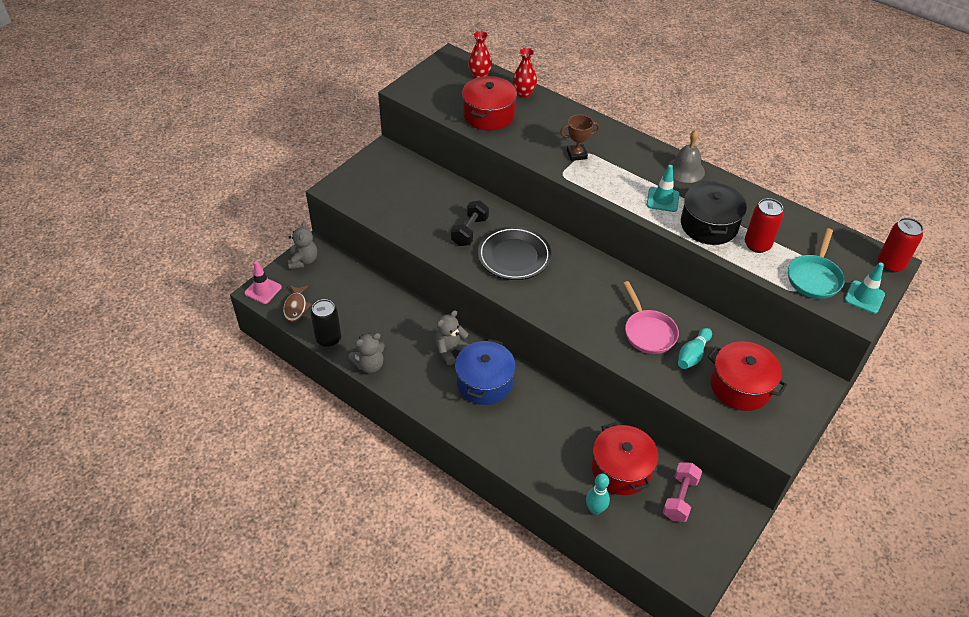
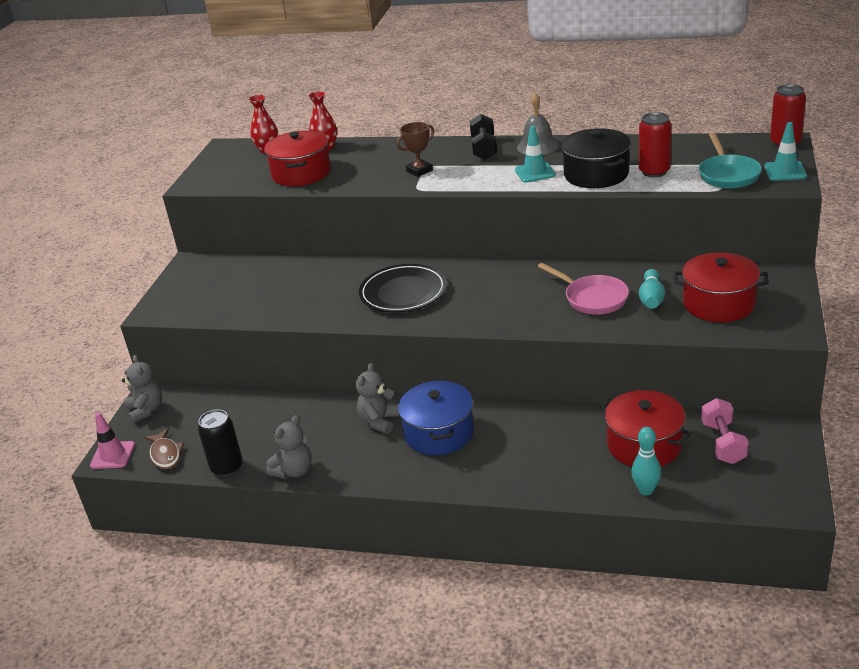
camera: 20 degrees left, 15 degrees down
black dumbbell [451,200,489,246] -> black dumbbell moved to [470,114,497,160]

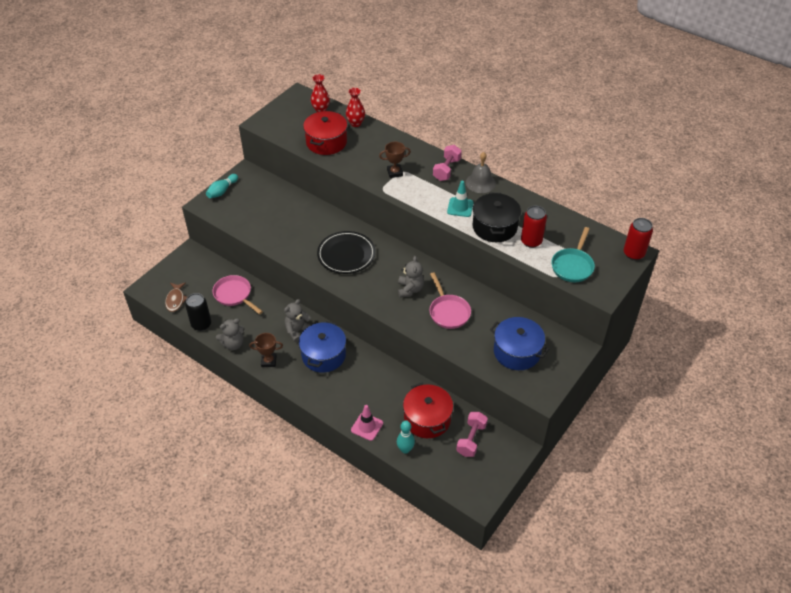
camera: 20 degrees right, 15 degrees up
pink traffic cone [90,412,135,469] -> pink traffic cone moved to [351,405,383,441]
grey teddy bear [122,355,162,424] -> grey teddy bear moved to [398,256,424,298]
black dumbbell [470,114,497,160] -> pink dumbbell [433,145,462,181]
turquoise bowling pin [639,269,665,309] -> turquoise bowling pin moved to [206,174,238,198]
red pot [674,252,769,322] -> blue pot [490,317,549,370]
turquoise traffic cone [764,122,807,181] -> none
none -> pink pan [213,275,263,314]
none -> brown trophy [249,333,283,367]

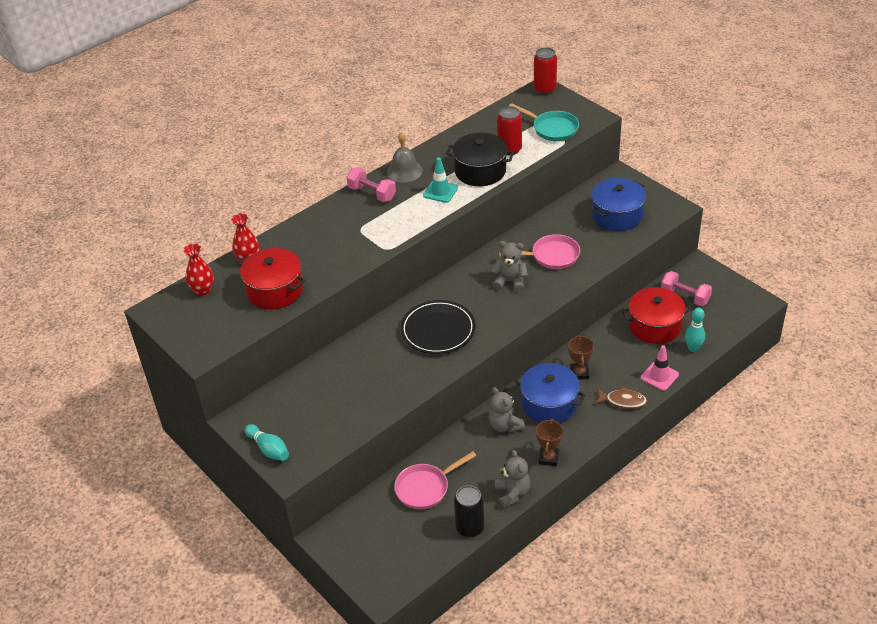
camera: 75 degrees left, 5 degrees down
brown fish [165,283,187,312] -> brown fish moved to [595,387,647,409]
brown trophy [379,142,411,178] -> brown trophy moved to [568,335,594,380]

